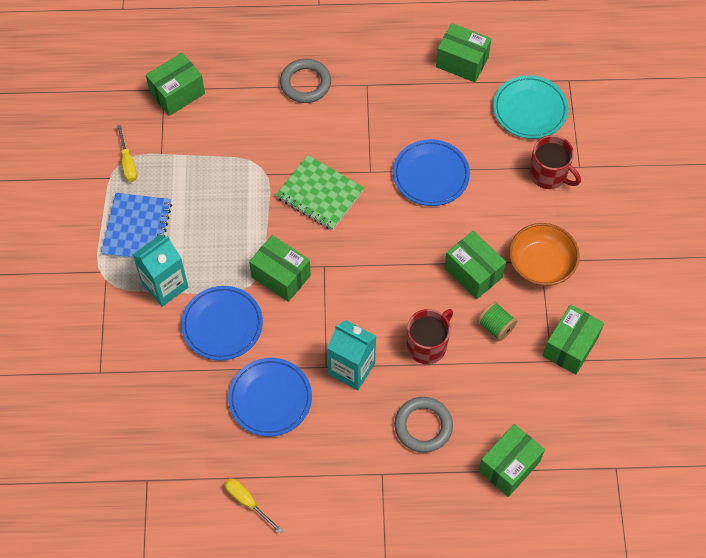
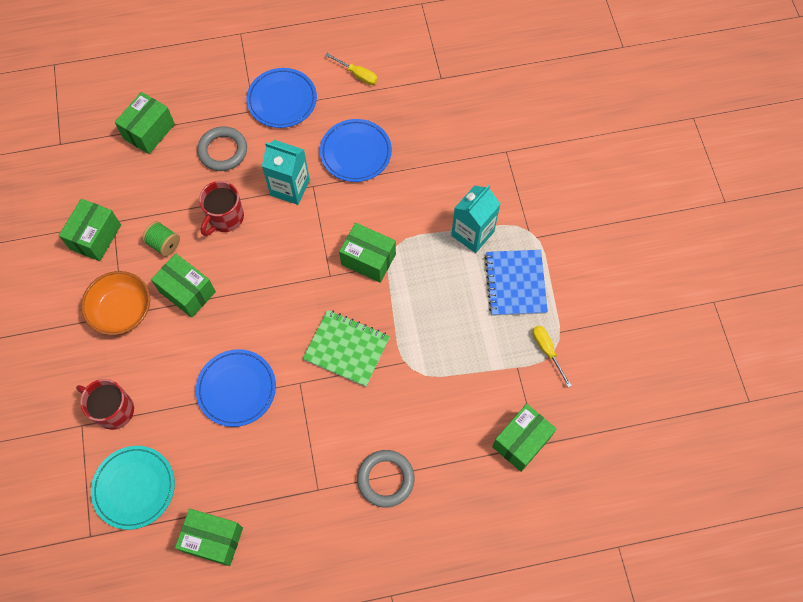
camera: 170 degrees right, 5 degrees up
blue plate [181,286,263,361] -> blue plate moved to [246,68,317,128]

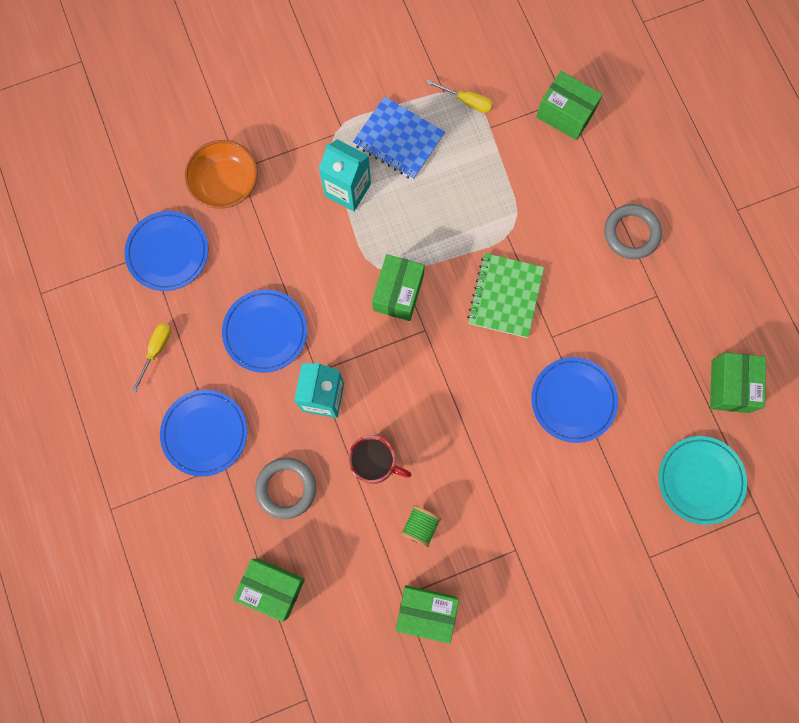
camera: 100 degrees left, 10 degrees up
red mug [76,379,134,430] -> none
orange bowl [81,271,150,335] -> orange bowl moved to [185,140,258,209]
green box [151,254,216,318] -> none
blue notebook [485,250,548,316] -> blue notebook turned 45 degrees clockwise [353,96,445,180]
yellow screwdriver [533,325,572,387] -> yellow screwdriver turned 120 degrees counterclockwise [427,80,493,113]
none -> blue plate [124,211,208,291]

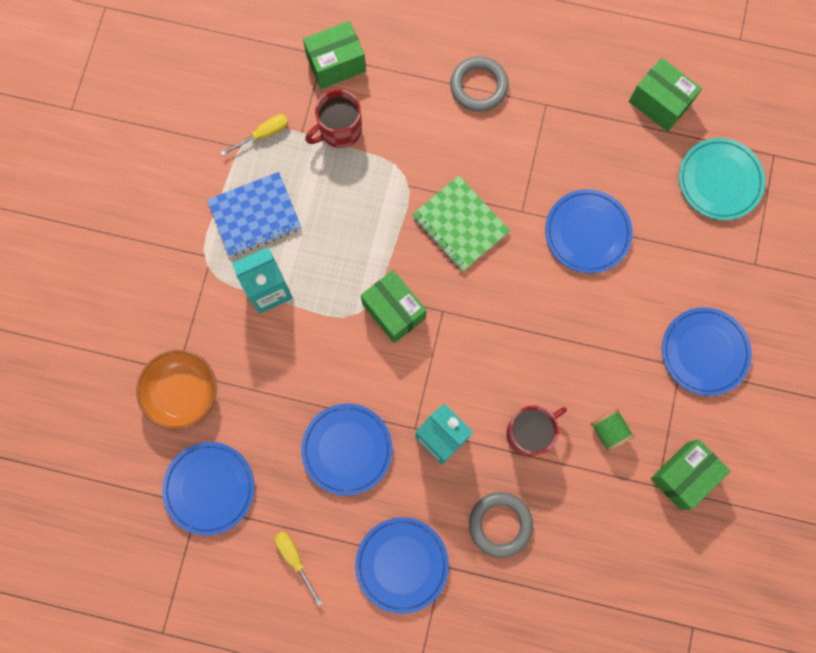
camera: 55 degrees left, 0 degrees up
green box [233,558,305,622] -> none
none -> red mug [305,89,362,148]
none -> blue plate [662,307,752,396]

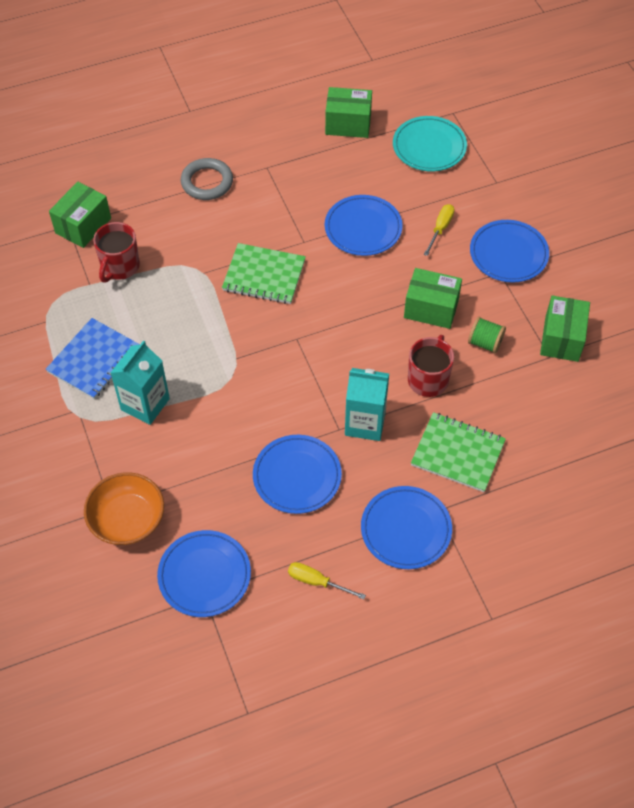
camera: 35 degrees left, 20 degrees down
yellow screwdriver [220,114,289,156] -> yellow screwdriver moved to [424,204,455,256]
green box [360,270,427,343] -> green box moved to [404,268,462,329]
grey ring [469,492,533,558] -> green notebook [411,412,506,492]

